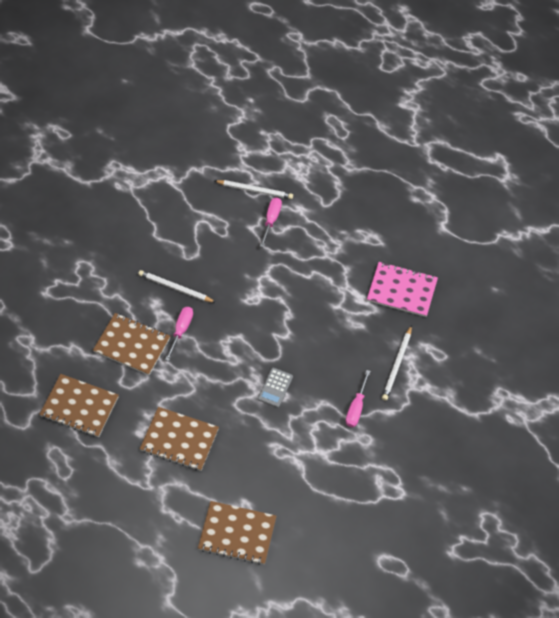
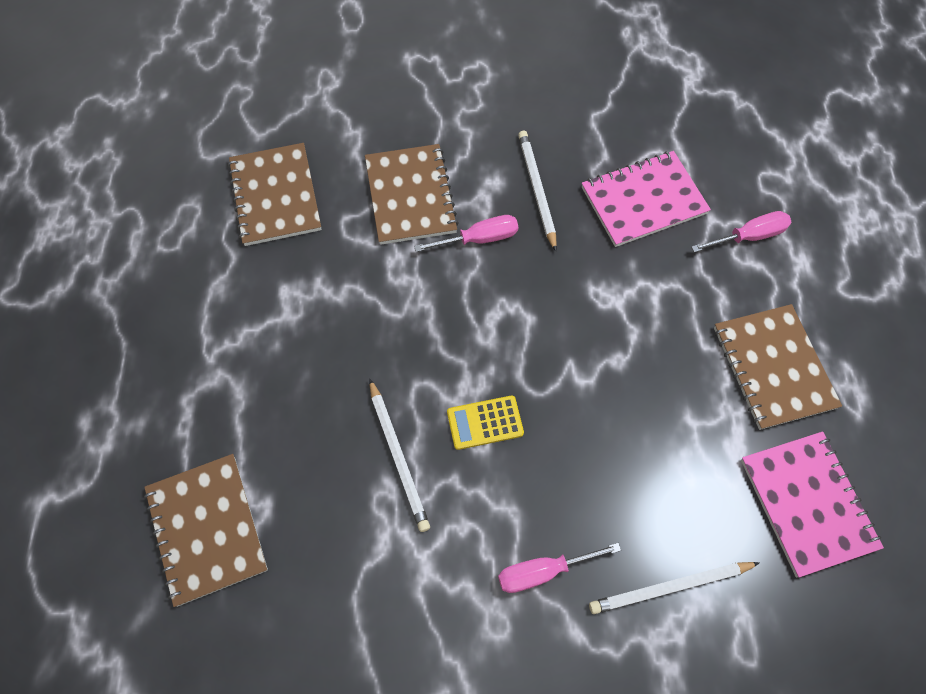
camera: 55 degrees right, 5 degrees up
brown notebook [140,407,219,471] -> brown notebook moved to [714,304,842,430]
white pencil [215,180,293,199] -> white pencil moved to [369,379,430,532]
grey calculator [258,368,293,408] -> yellow calculator [447,395,524,450]
none -> pink notebook [582,151,711,247]

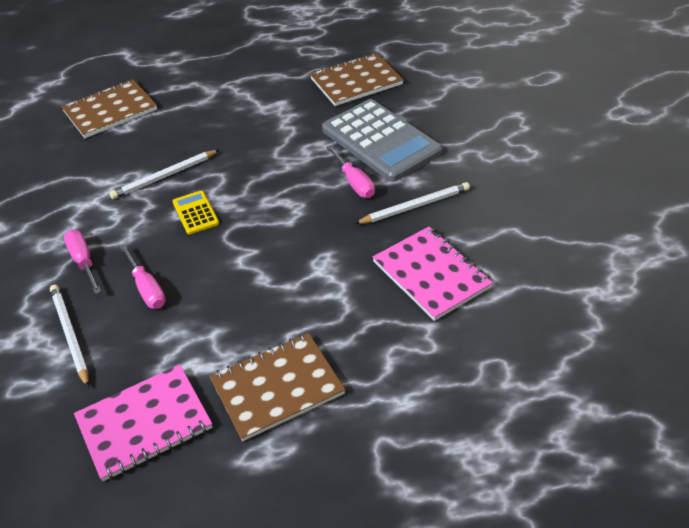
camera: 80 degrees right, 20 degrees down
brown notebook [365,144,459,245] -> grey calculator [322,99,443,182]
pink screwdriver [691,211,791,253] -> pink screwdriver moved to [120,244,166,309]

